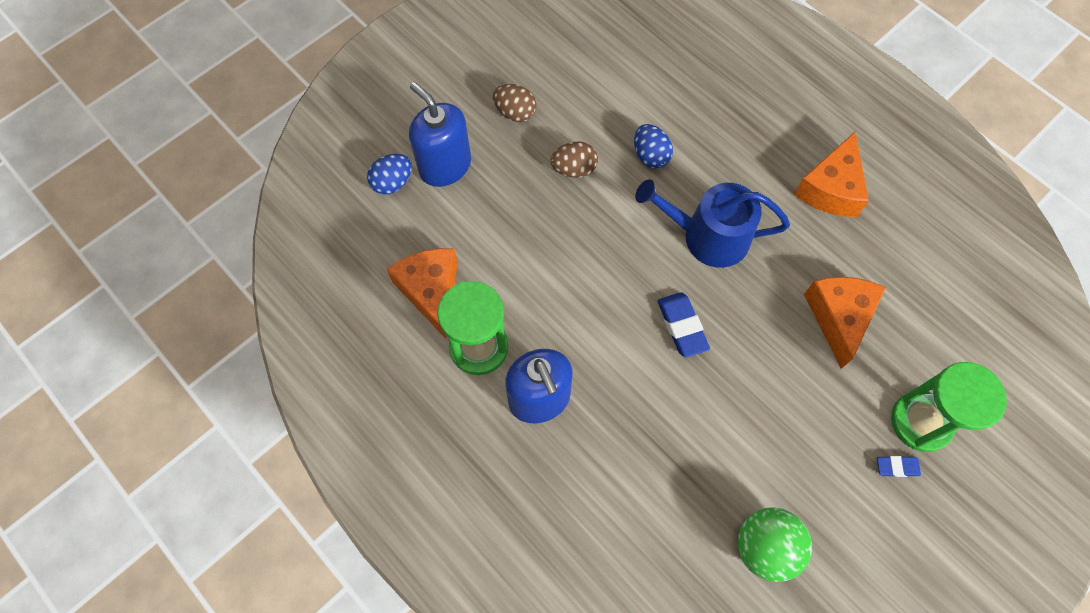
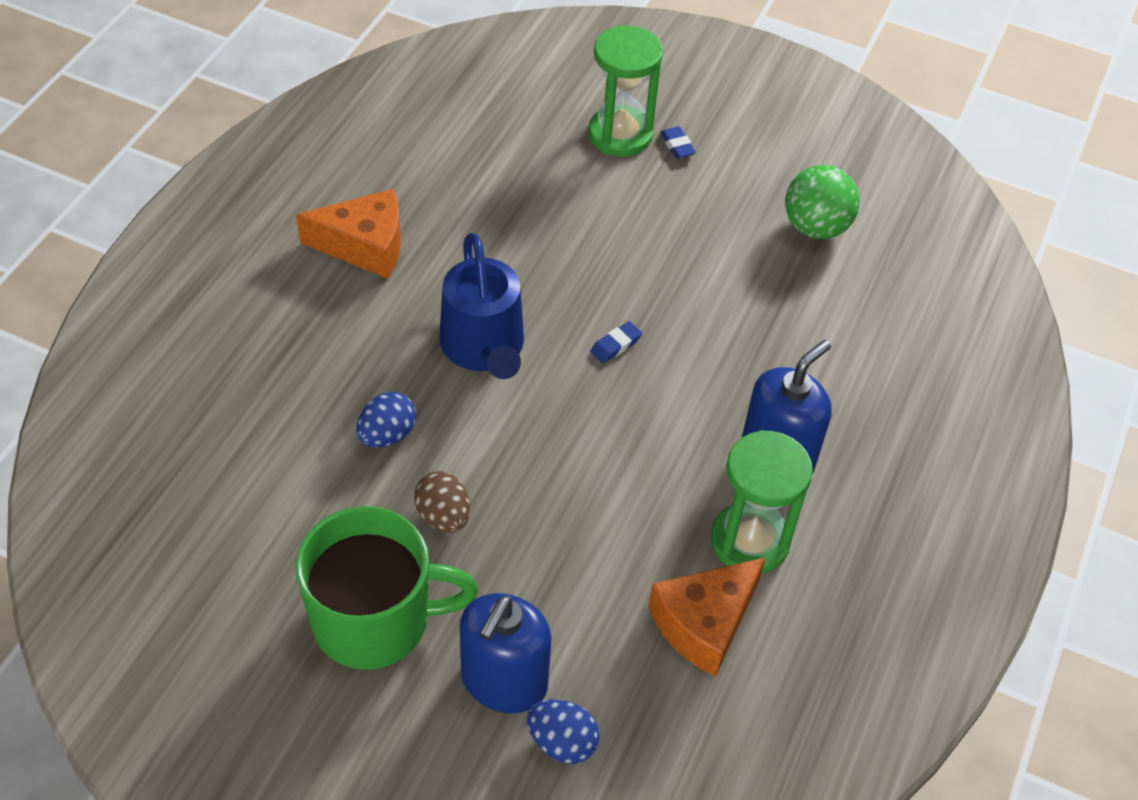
camera: 115 degrees left, 15 degrees down
brown egg [493,84,537,122] -> green mug [295,506,478,670]
blue eraser [658,292,710,357] -> blue eraser [590,321,642,364], size x0.60
orange cheese [804,277,886,369] -> none

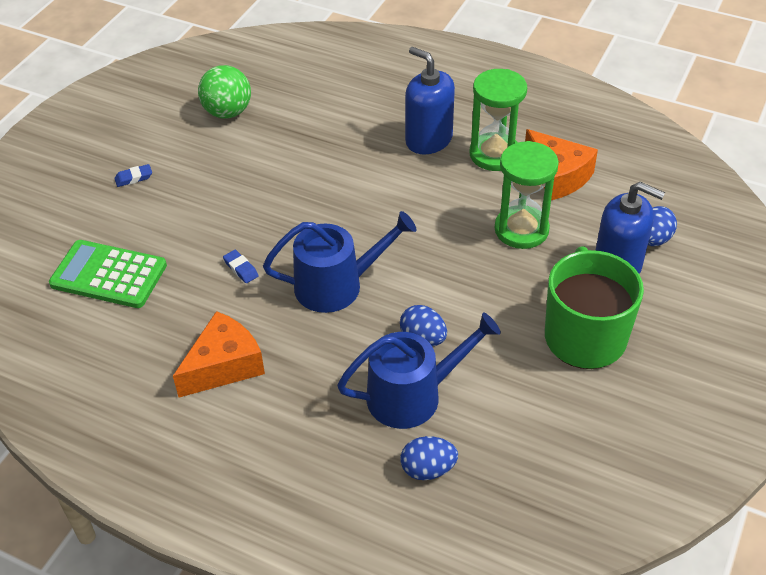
camera: 85 degrees left, 5 degrees down
orange cheese [296,189,401,279] -> orange cheese turned 45 degrees clockwise [173,311,265,397]
brown egg [414,471,470,533] -> none
green hourglass [588,26,663,157] -> green hourglass moved to [495,141,559,249]
blue eraser [590,321,642,364] -> blue eraser moved to [223,250,259,283]
none -> green calculator [49,240,167,308]
none -> blue watering can [337,313,501,429]
none -> blue egg [401,436,458,480]

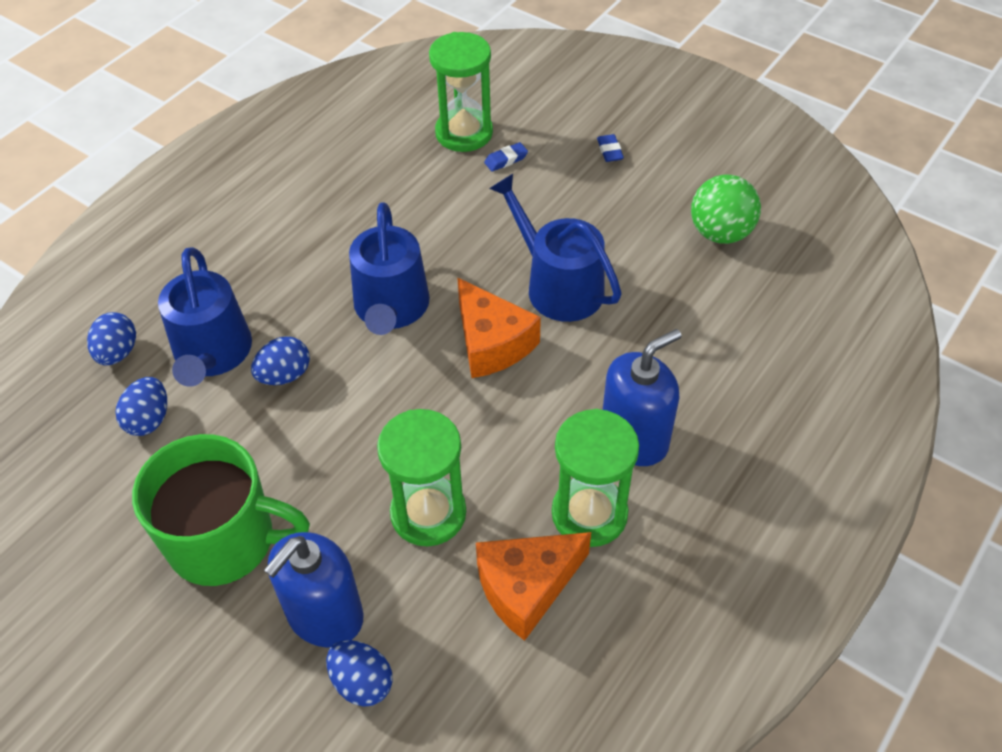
camera: 100 degrees right, 5 degrees up
green calculator [49,240,167,308] -> green hourglass [429,32,493,152]
orange cheese [173,311,265,397] -> orange cheese moved to [457,277,541,378]
blue eraser [223,250,259,283] -> blue eraser moved to [484,142,528,172]
none -> blue egg [115,377,167,436]
none -> blue watering can [489,174,622,322]

